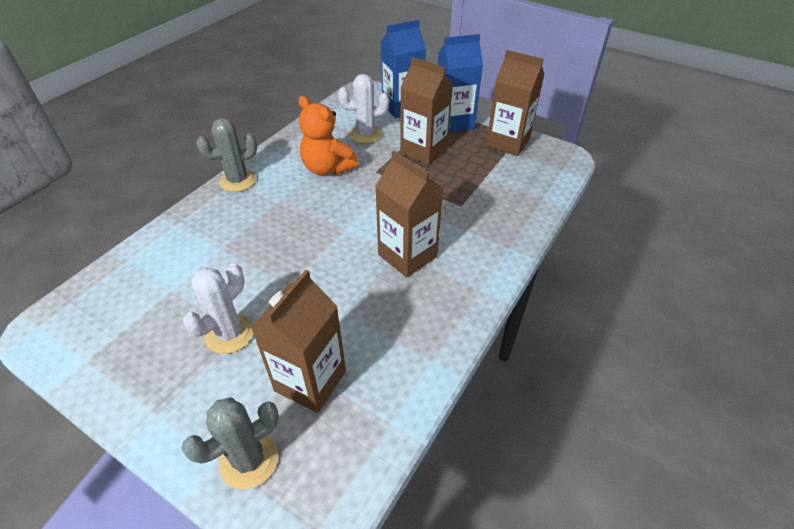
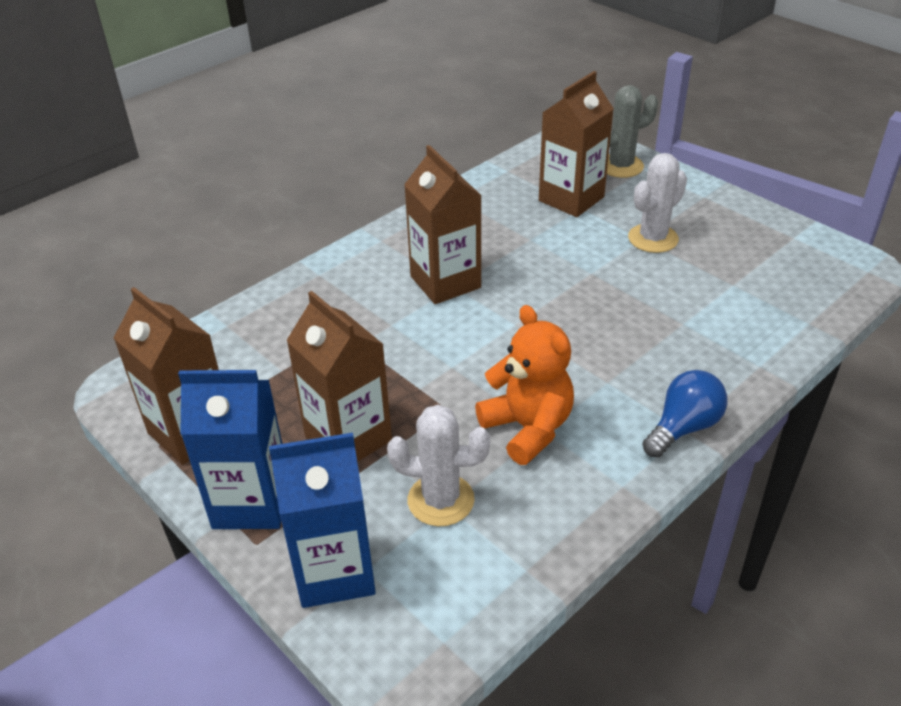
camera: 165 degrees left, 5 degrees down
grey cactus [196,118,257,192] -> blue light bulb [642,370,728,458]

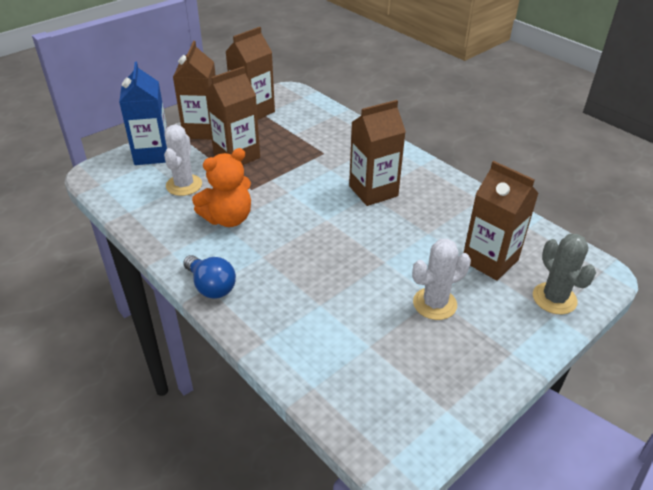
camera: 90 degrees right, 0 degrees up
blue carton [178,370,282,529] -> brown carton [173,41,216,140]
white cactus [628,153,687,253] -> white cactus turned 75 degrees counterclockwise [412,239,471,320]

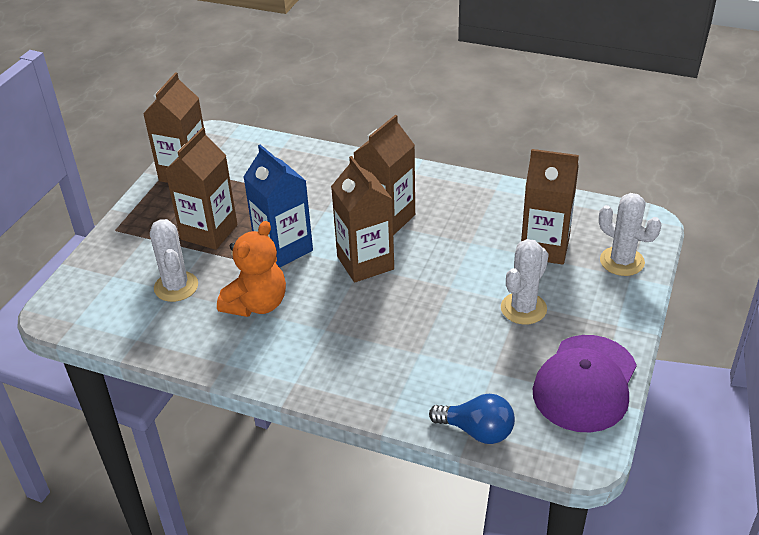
camera: 25 degrees left, 0 degrees up
blue carton [119,62,167,165] -> blue carton moved to [244,144,313,268]
brown carton [173,41,216,140] -> brown carton moved to [331,156,394,283]
blue light bulb [183,255,236,298] -> blue light bulb moved to [429,394,515,444]
grey cactus [533,234,596,314] -> white cactus [599,193,661,276]
none -> purple cap [533,335,637,432]

